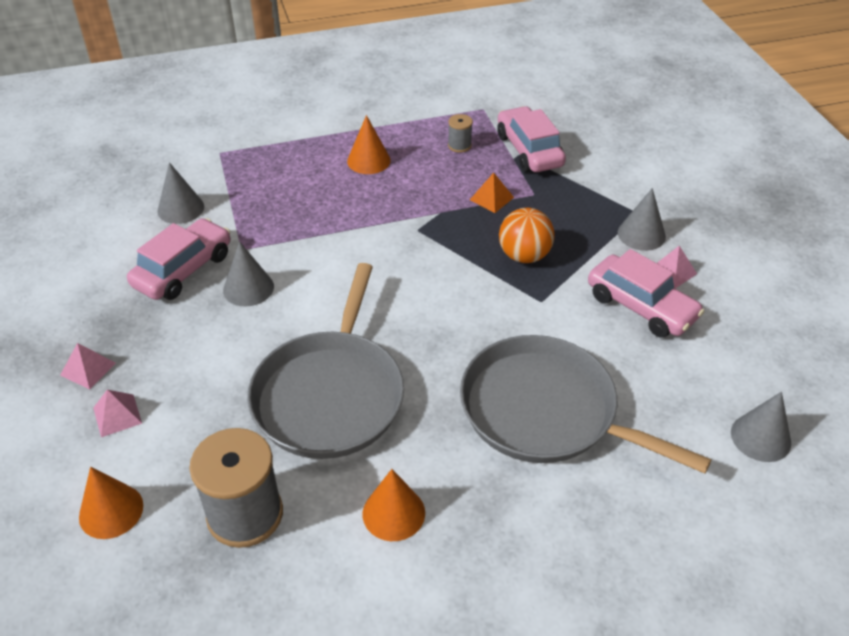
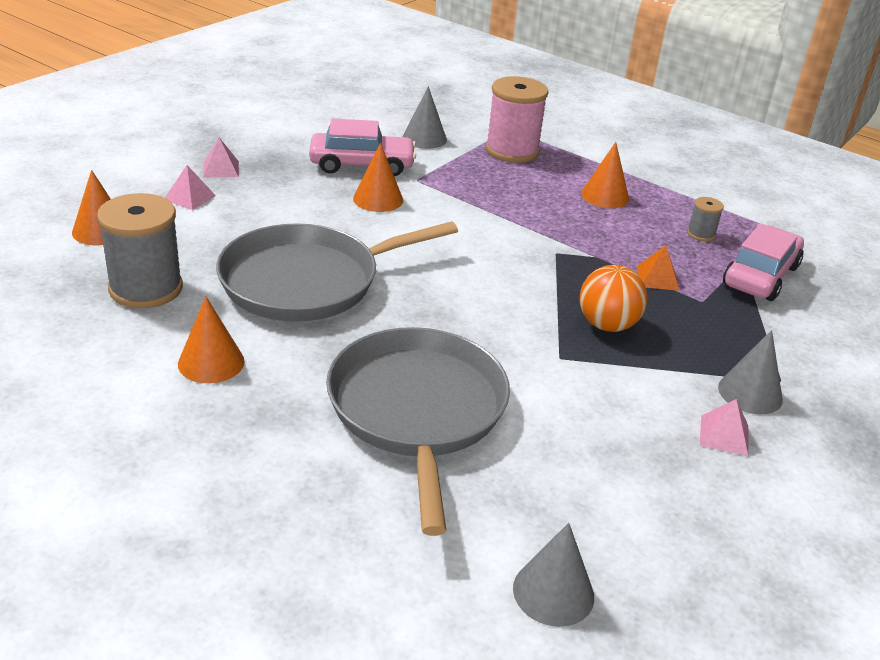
camera: 50 degrees right, 10 degrees down
grey cone [223,241,274,307] -> orange cone [353,143,403,212]
pink car [588,249,705,338] -> none
none -> pink spool [485,76,548,163]

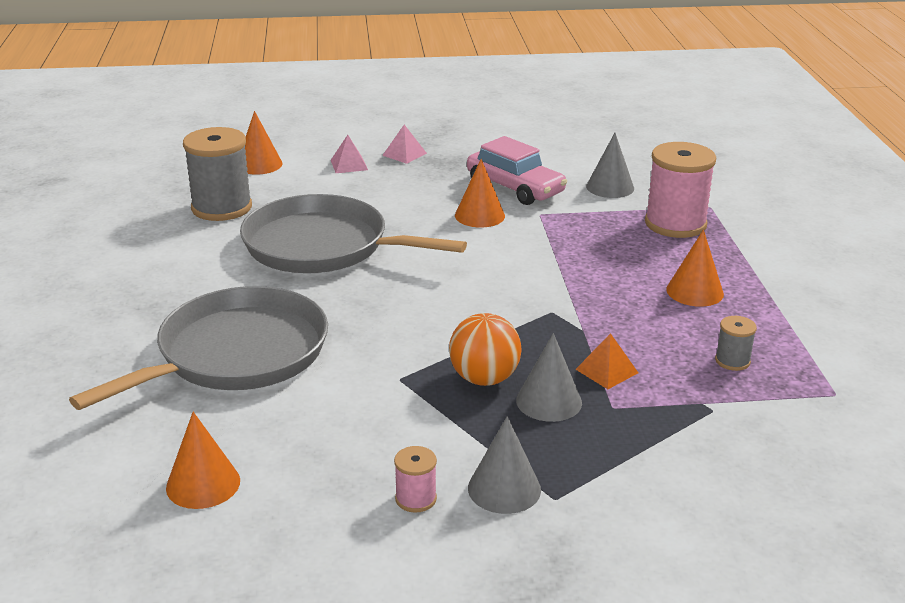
camera: 50 degrees right, 5 degrees down
orange cone [178,297,245,383] -> orange cone moved to [166,412,240,509]
grey cone [513,523,594,627] -> grey cone moved to [516,333,582,422]
pink pyramid [700,399,749,456] -> pink spool [394,446,437,513]
pink car [723,223,804,301] -> none

